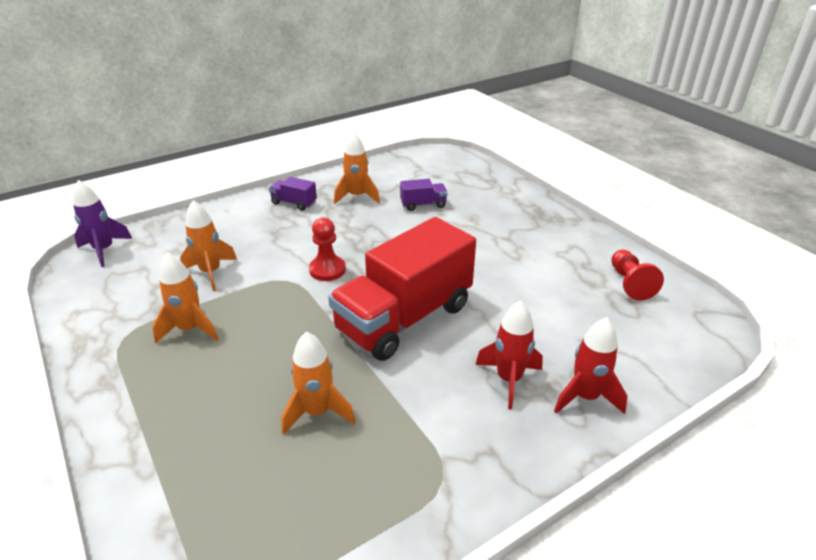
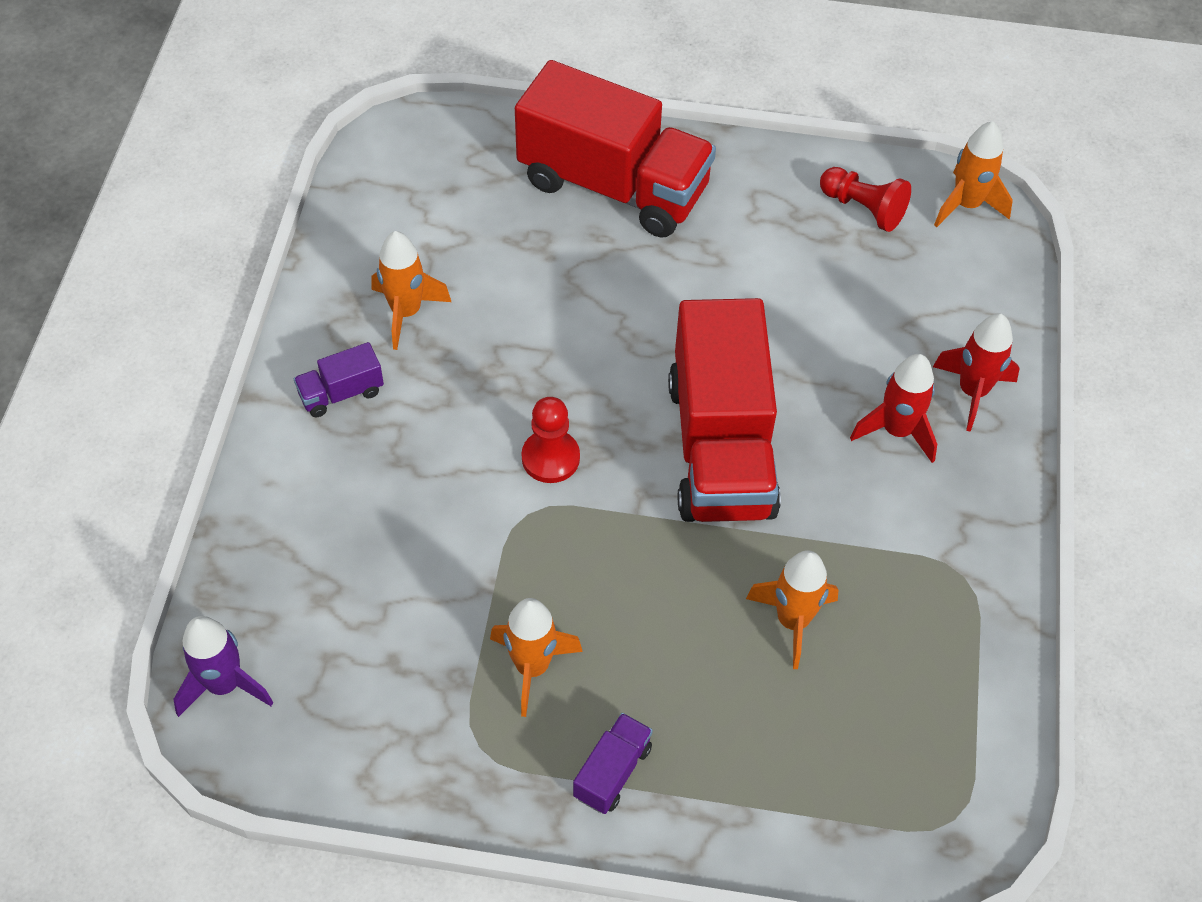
camera: 50 degrees left, 20 degrees up
orange rocket [180,200,237,291] -> orange rocket moved to [934,121,1013,227]
purple truck [400,179,448,211] -> purple truck moved to [573,713,653,814]
none -> red truck [515,60,716,238]

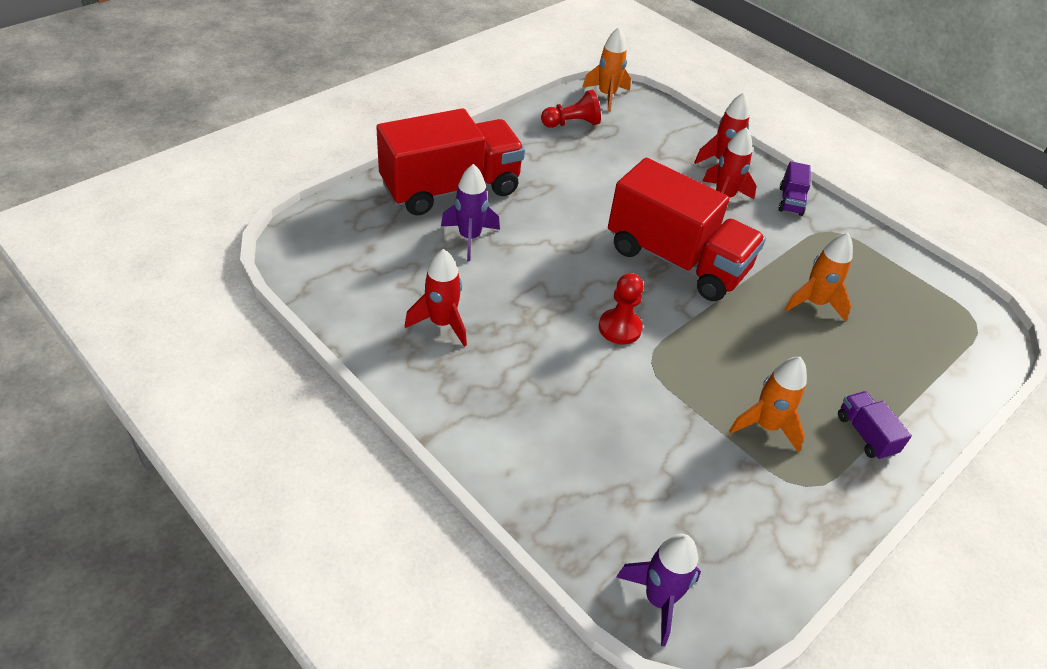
camera: 55 degrees left, 10 degrees down
purple truck [294,342,384,417] -> purple truck moved to [779,161,811,216]
orange rocket [371,231,451,350] -> red rocket [405,249,467,347]
none -> purple rocket [441,164,500,261]

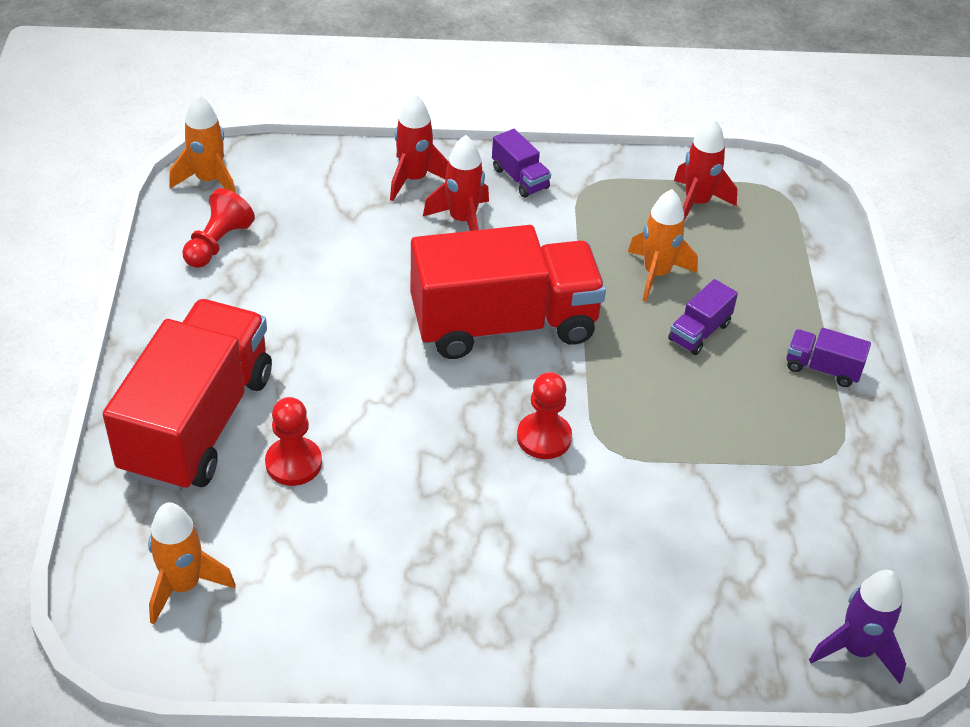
camera: 45 degrees left, 0 degrees up
red rocket [405,249,467,347] -> red rocket moved to [674,119,737,221]
purple rocket [441,164,500,261] -> red pawn [265,397,322,486]
orange rocket [729,357,807,452] -> orange rocket moved to [148,503,236,625]
none -> purple truck [668,279,738,355]

